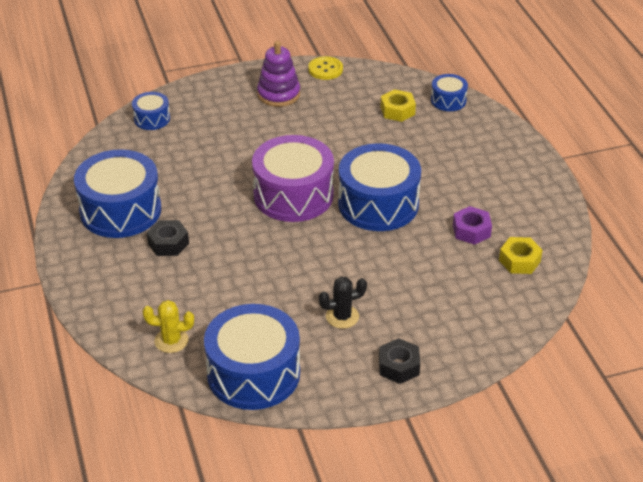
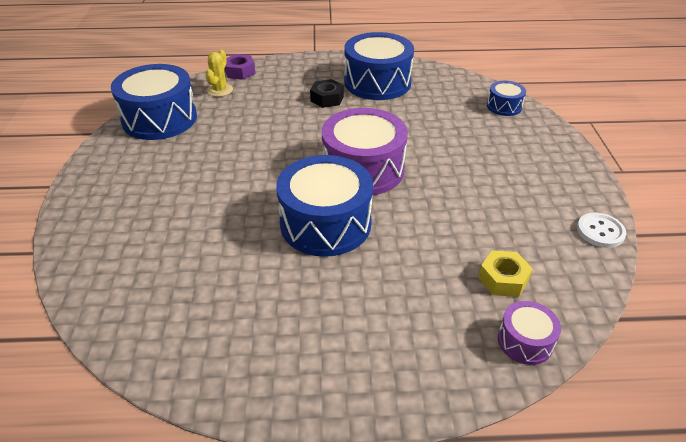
camera: 105 degrees right, 0 degrees up
purple stacking toy [257,41,300,107] -> none
yellow button [308,56,343,80] -> white button [577,213,626,248]
black cactus [319,277,367,329] -> none
black nut [379,338,420,384] -> none
blue drum [431,74,468,111] -> purple drum [498,301,561,365]
purple nut [453,206,492,245] -> purple nut moved to [225,54,256,80]
yellow nut [499,237,543,274] -> none

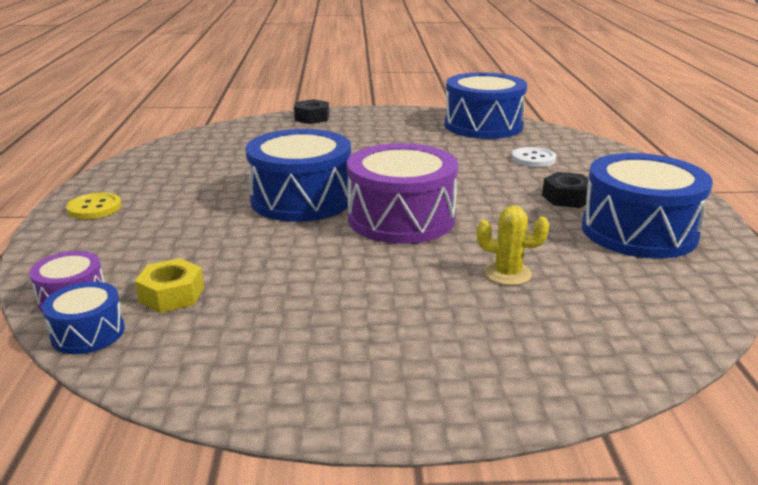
camera: 90 degrees right, 15 degrees down
yellow cactus [206,50,233,97] -> yellow cactus moved to [477,206,549,285]
purple nut [225,54,256,80] -> none
blue drum [487,81,526,116] -> blue drum moved to [42,282,125,354]
white button [577,213,626,248] -> white button moved to [512,147,556,167]
none -> yellow button [66,192,121,219]
none -> black nut [294,99,329,124]

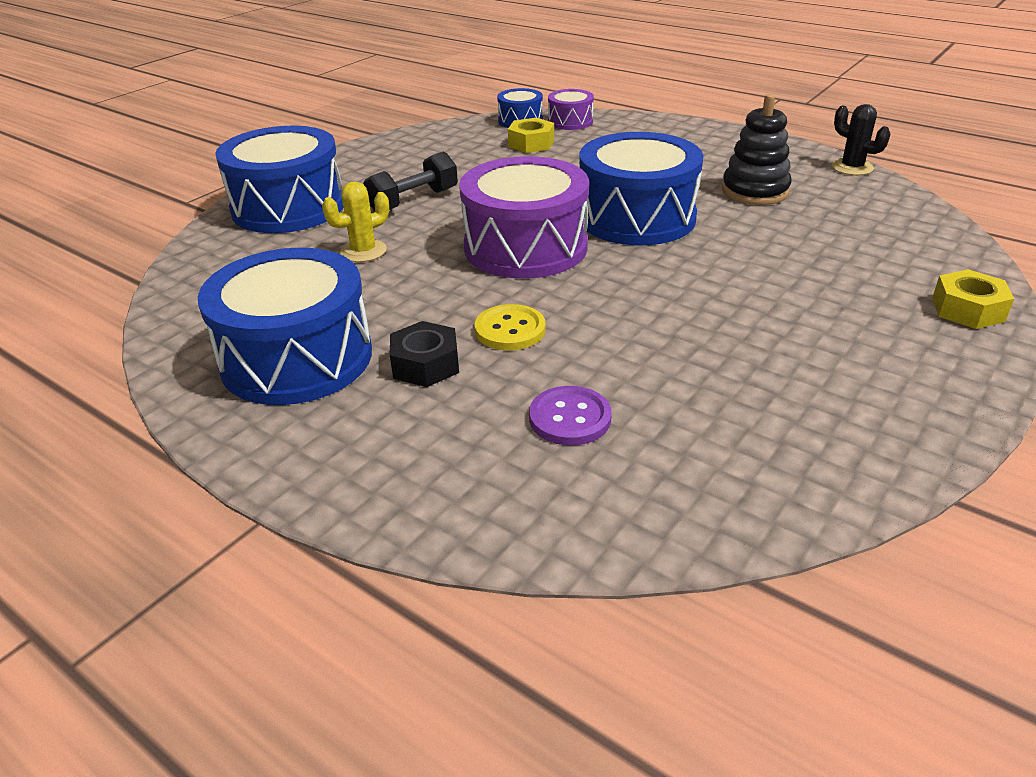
camera: 130 degrees right, 10 degrees up
yellow button [66,192,121,219] -> yellow button moved to [475,304,546,351]
black nut [294,99,329,124] -> yellow nut [932,269,1014,329]
blue drum [444,72,527,139] -> blue drum moved to [215,126,343,233]
white button [512,147,556,167] -> purple button [529,386,612,445]
none -> black dumbbell [363,151,458,211]
none -> black stacking toy [722,94,792,205]
none -> black cactus [832,104,890,175]

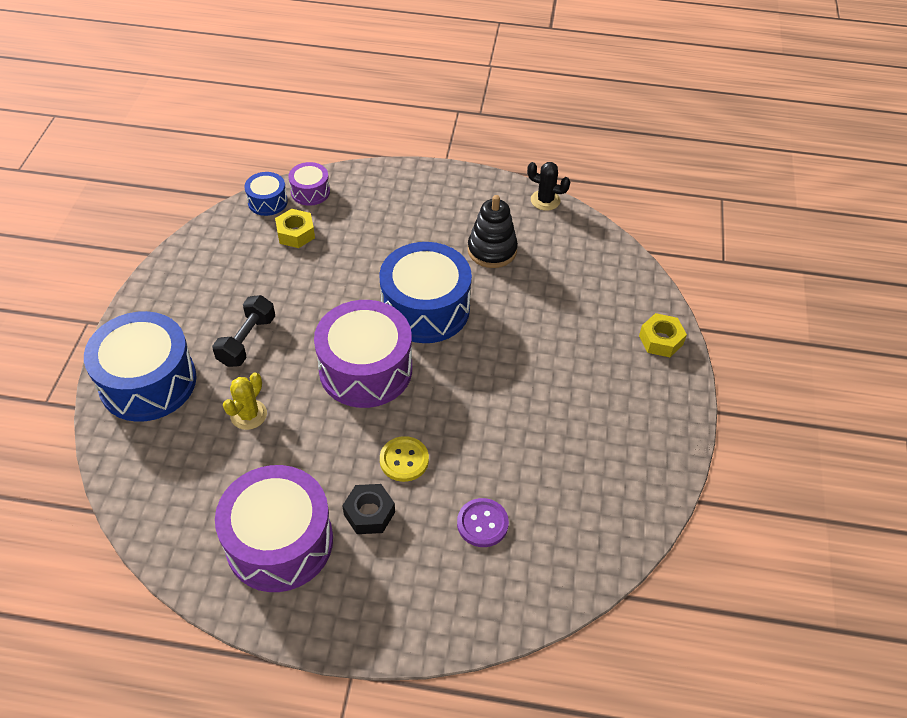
camera: 30 degrees left, 15 degrees up
blue drum [198,248,372,405] -> purple drum [215,465,333,592]

